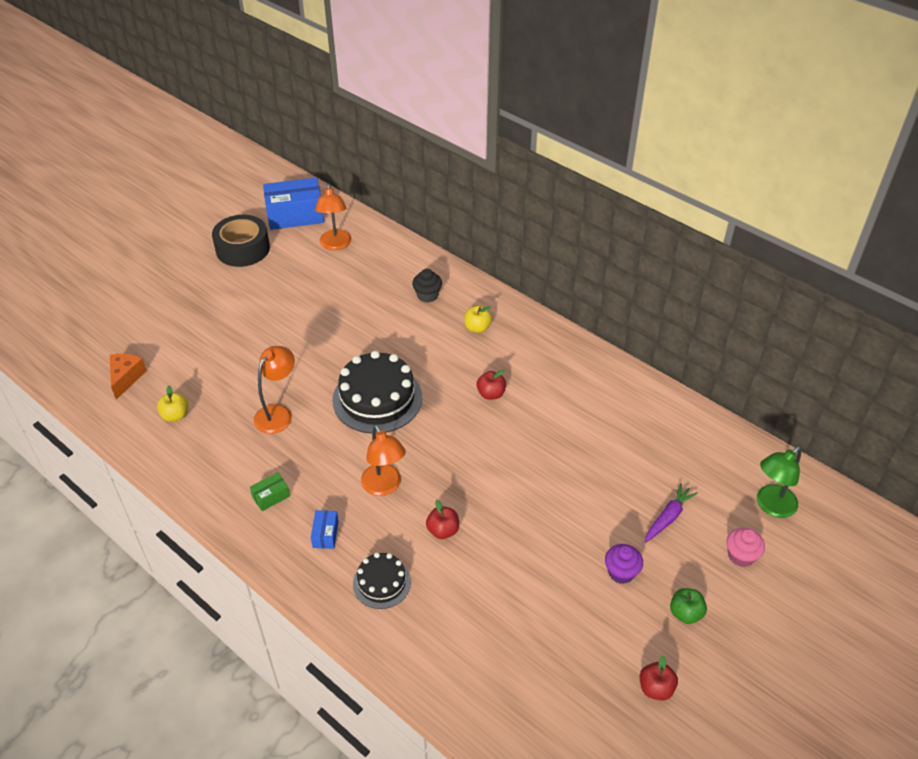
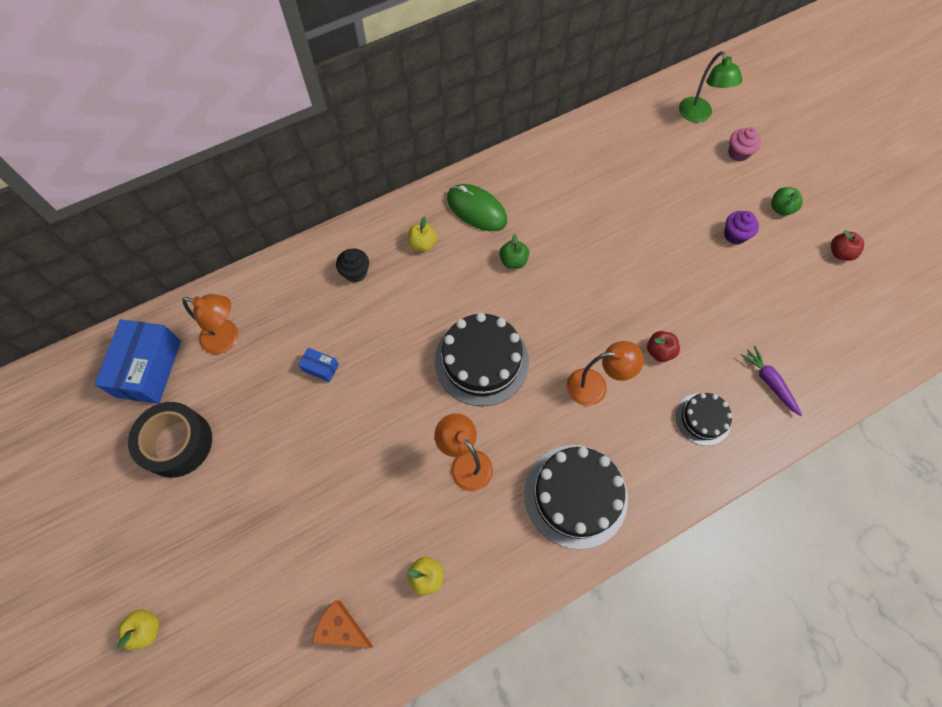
camera: 70 degrees left, 20 degrees up
green box [250,473,290,511] -> black cake [525,445,628,549]
blue box [311,510,339,549] -> blue box moved to [298,348,339,382]
red apple [476,370,506,400] -> green apple [499,234,529,269]
purple carrot [645,483,698,542] -> purple carrot moved to [741,346,802,416]
none -> yellow apple [117,609,159,651]
none -> green mouse [447,184,507,231]

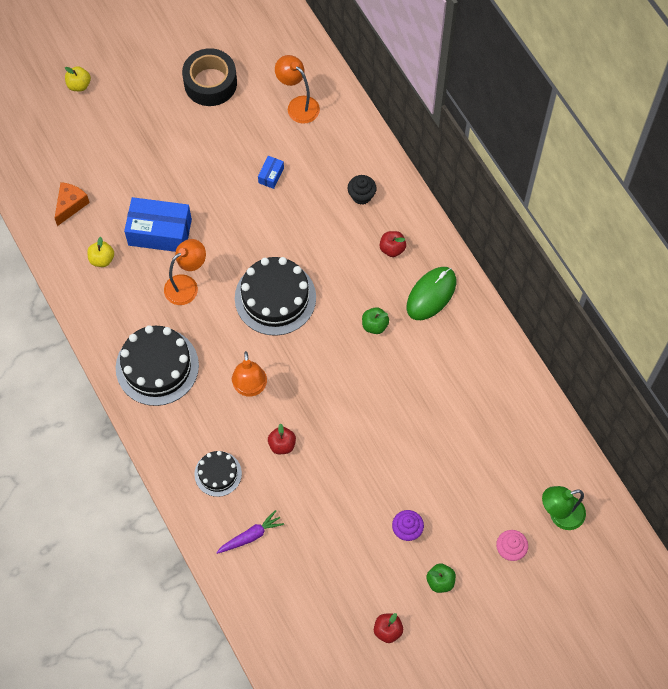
camera: 90 degrees right, 0 degrees up
blue box [94,319,181,404] -> blue box moved to [124,197,192,252]
orange lamp [182,294,238,354] -> orange lamp turned 120 degrees clockwise [275,55,320,124]
yellow apple [408,217,437,252] -> red apple [379,231,406,257]

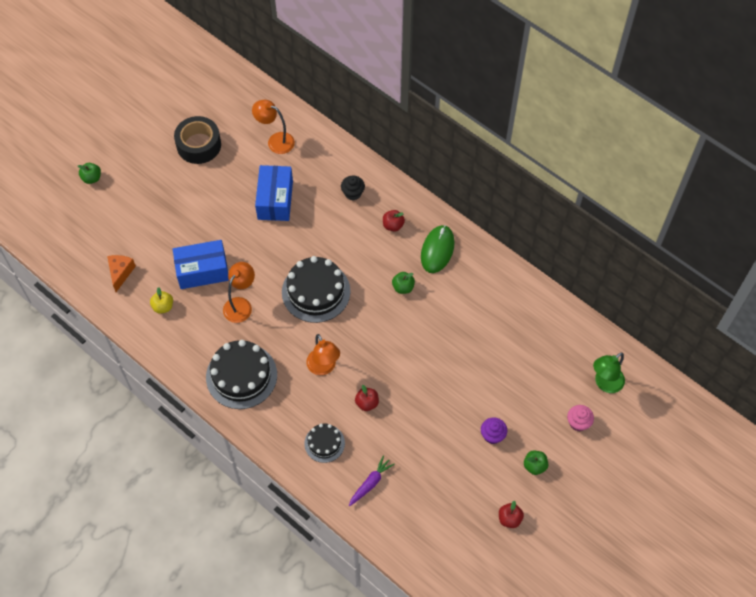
camera: 20 degrees left, 5 degrees down
yellow apple [65,66,91,91] -> green apple [78,163,101,184]
blue box [258,156,284,189] -> blue box [255,165,293,221], size x2.22

